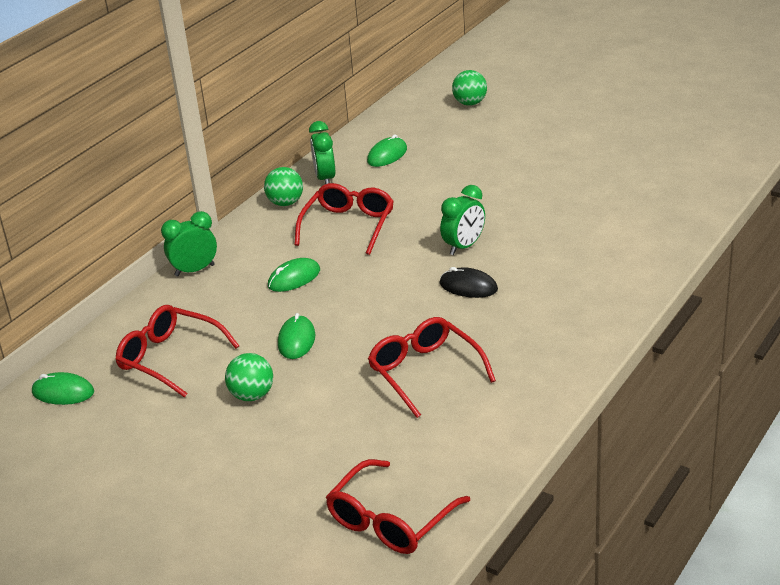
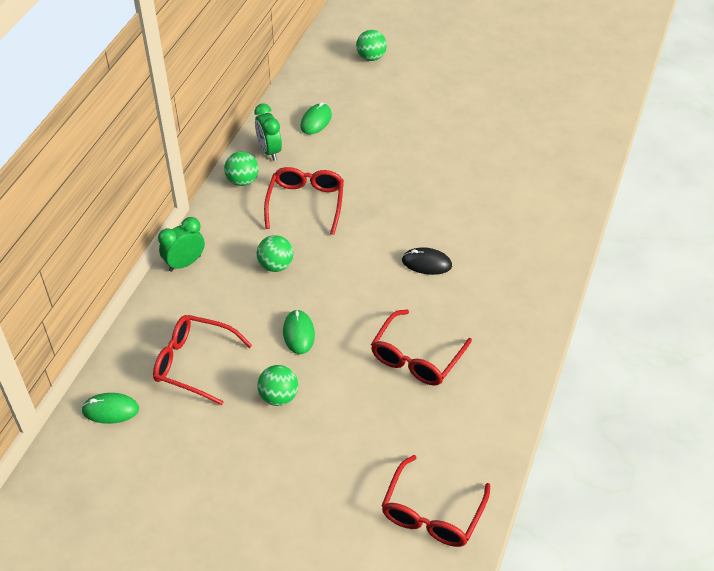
camera: 15 degrees left, 15 degrees up
green mouse [268,258,320,292] -> green ball [257,235,293,272]
red glasses [368,317,496,418] -> red glasses turned 105 degrees counterclockwise [371,309,472,386]
green clock [440,185,485,255] -> none

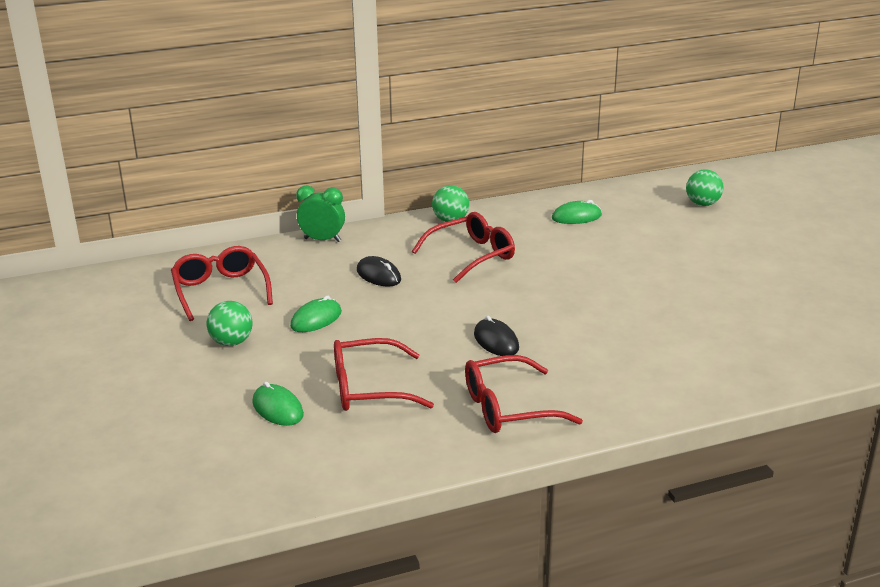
camera: 50 degrees right, 20 degrees down
green mouse [81,393,139,424] -> green mouse moved to [252,382,304,426]
green clock [255,103,282,161] -> none
green ball [257,235,293,272] -> black mouse [357,256,401,287]
red glasses [382,455,490,547] -> red glasses moved to [465,355,583,433]

